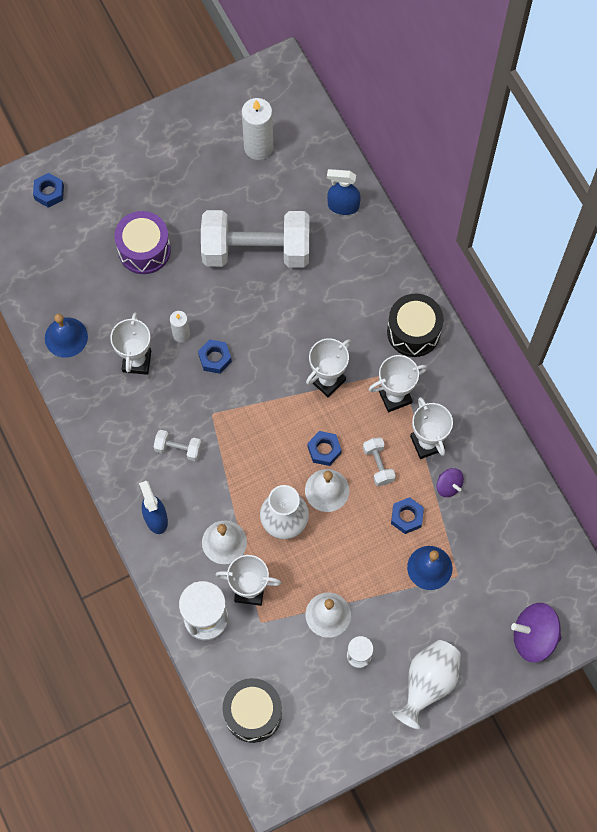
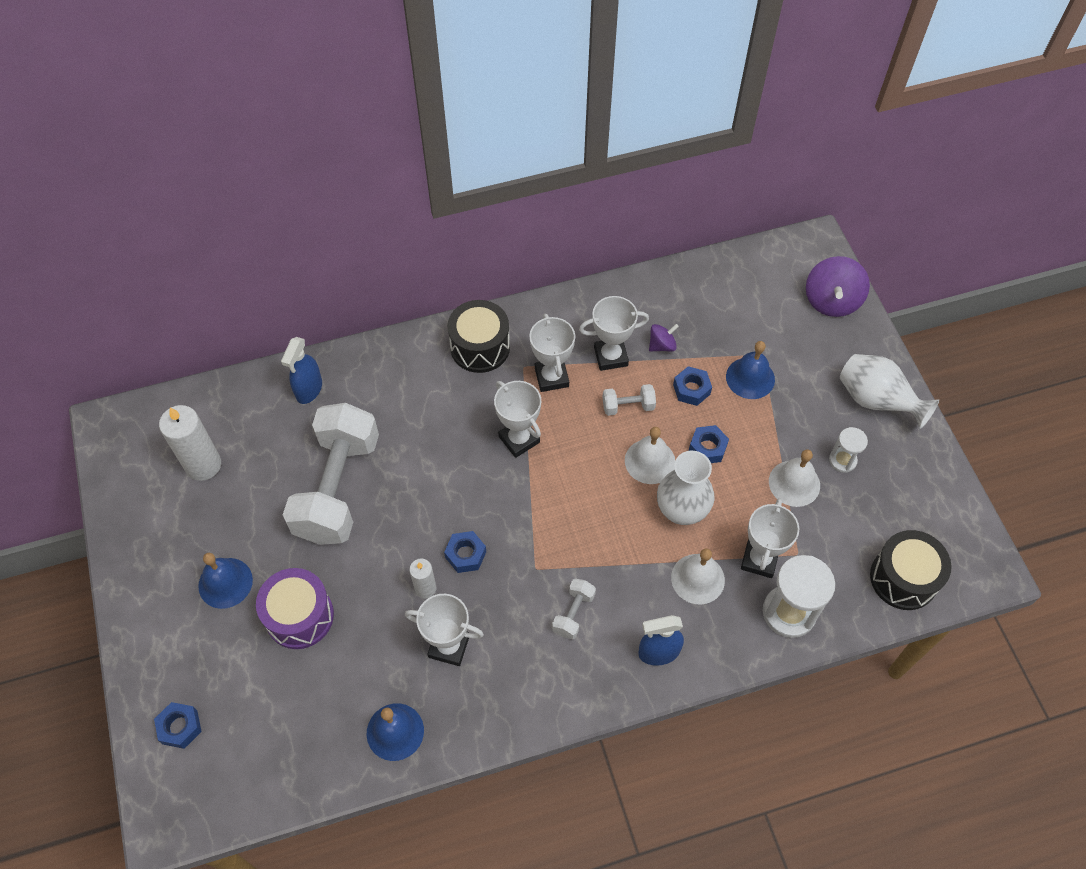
camera: 80 degrees left, 10 degrees down
blue nut [308,431,342,466] -> blue nut moved to [689,425,729,463]
none -> blue bell [198,553,253,609]

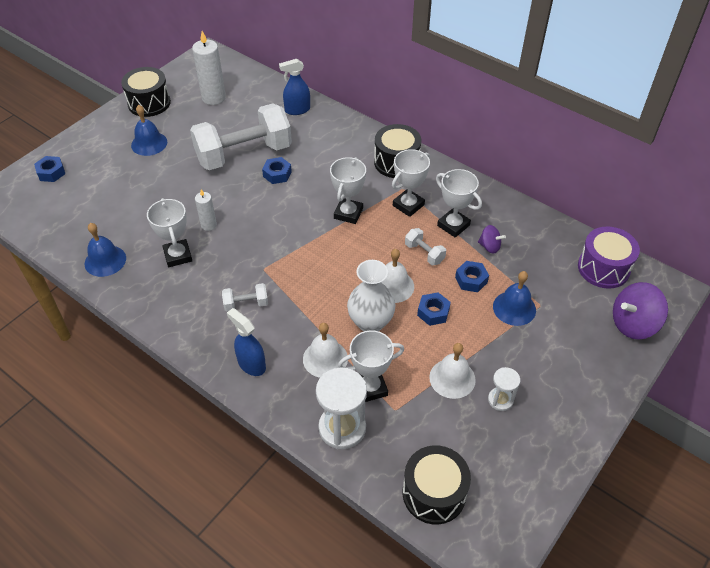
camera: 55 degrees right, 10 degrees down
purple drum [256,568,334,649] -> purple drum moved to [578,227,640,289]
blue nut [444,531,486,573] -> blue nut moved to [262,157,292,184]
white vase [840,354,939,429] -> none
none -> black drum [121,67,171,117]

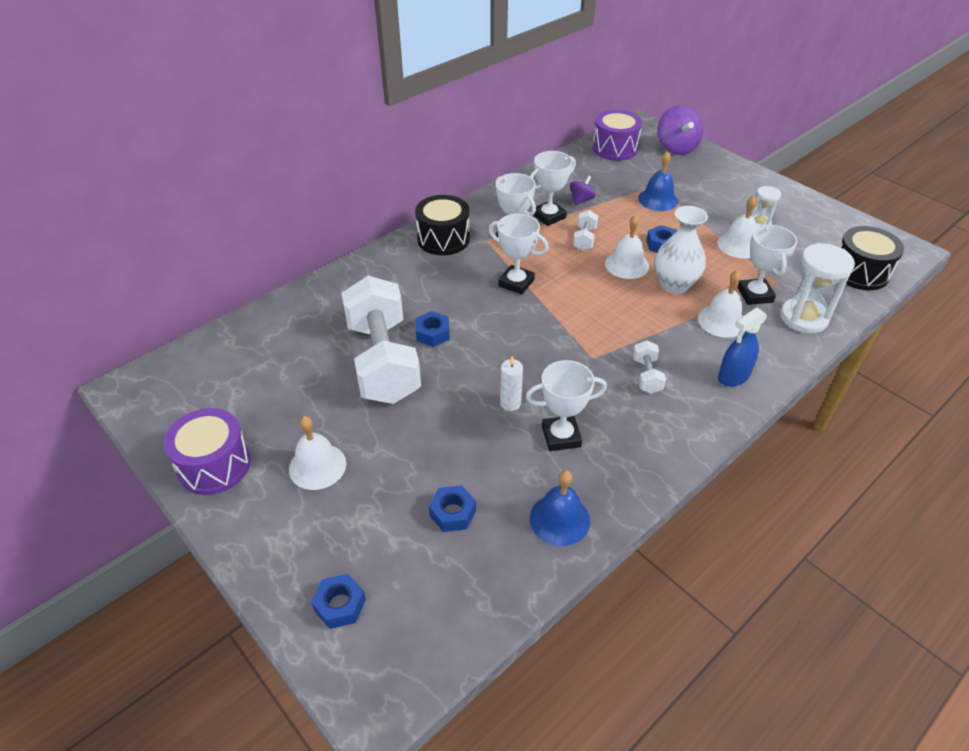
camera: 80 degrees left, 5 degrees down
black drum [121,67,171,117] -> purple drum [164,408,251,495]
blue bell [131,105,167,156] -> white bell [289,416,346,490]
white candle [192,31,226,105] -> none
blue spray bottle [279,59,310,115] -> none
white dumbbell [405,228,446,265] -> white dumbbell turned 45 degrees counterclockwise [573,210,598,251]
blue nut [455,261,489,292] -> blue nut moved to [429,485,476,532]

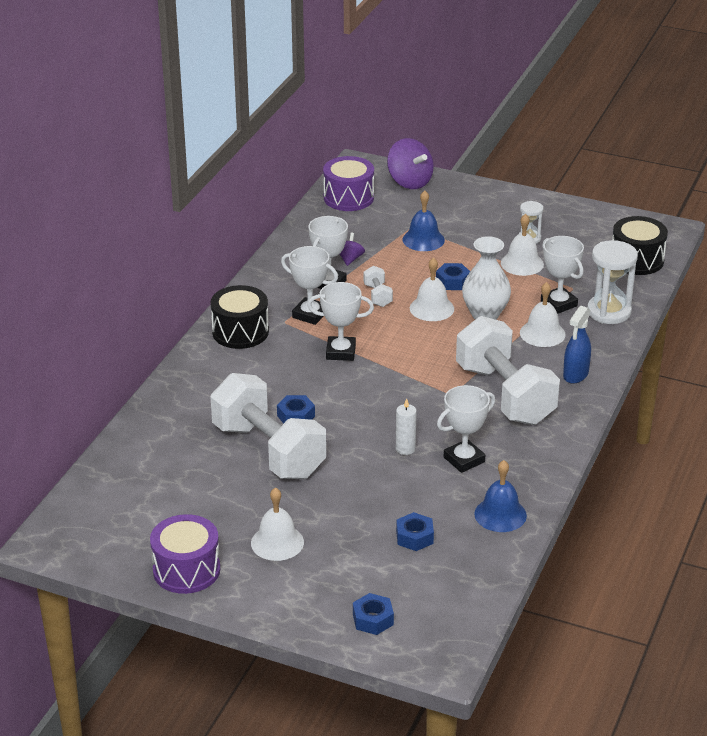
camera: 25 degrees left, 10 degrees down
white dumbbell [633,340,666,394] -> white dumbbell [456,316,560,425], size x2.47

